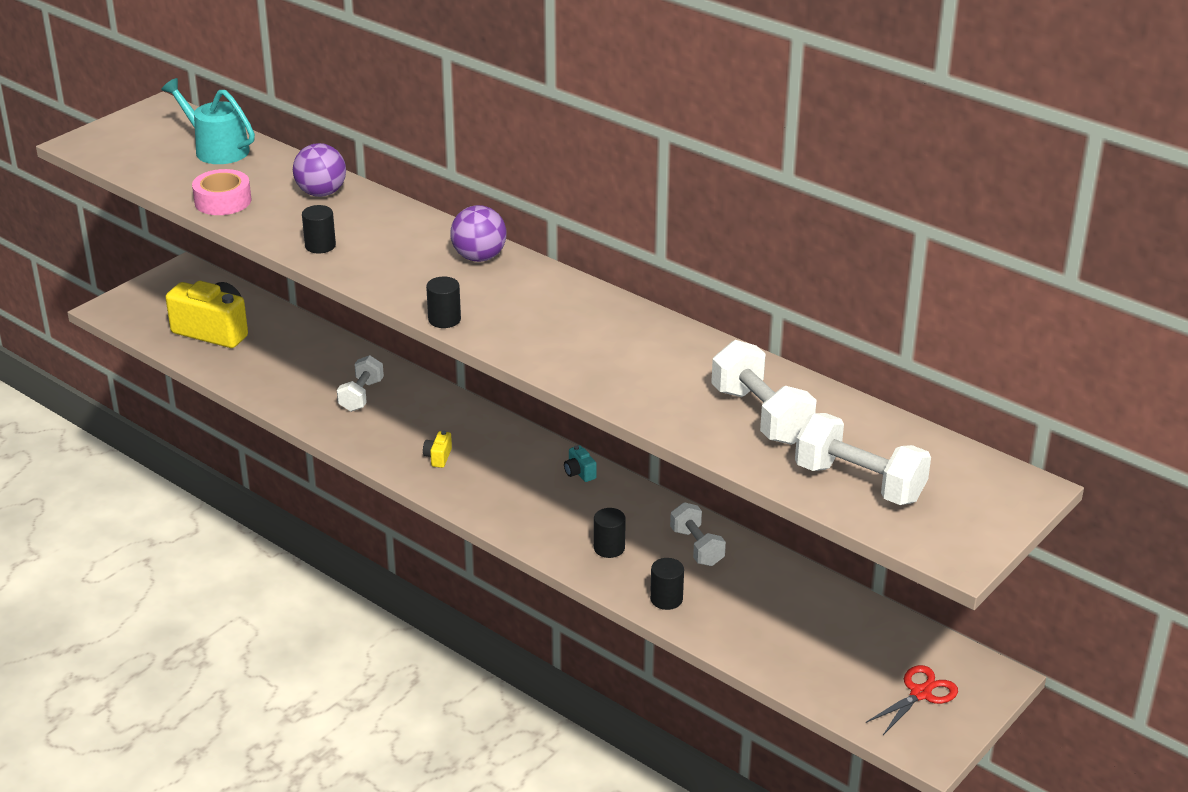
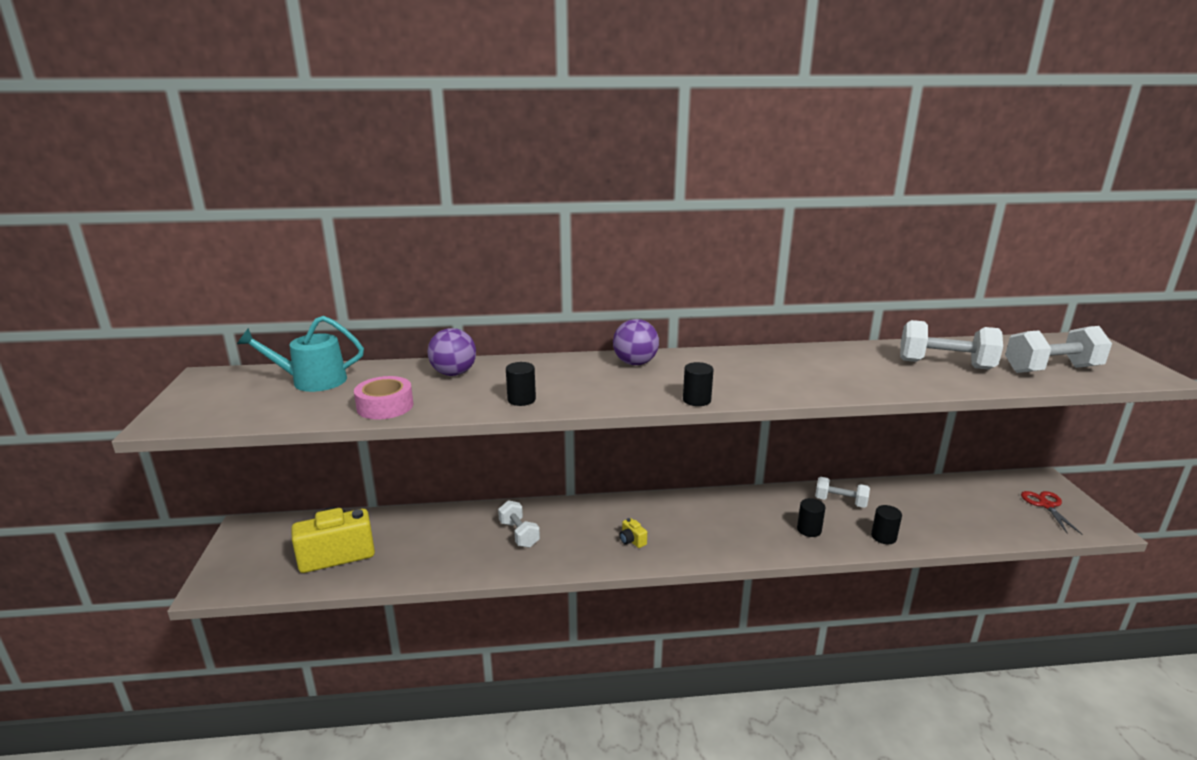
camera: 45 degrees left, 10 degrees down
turquoise camera [564,445,597,482] -> none

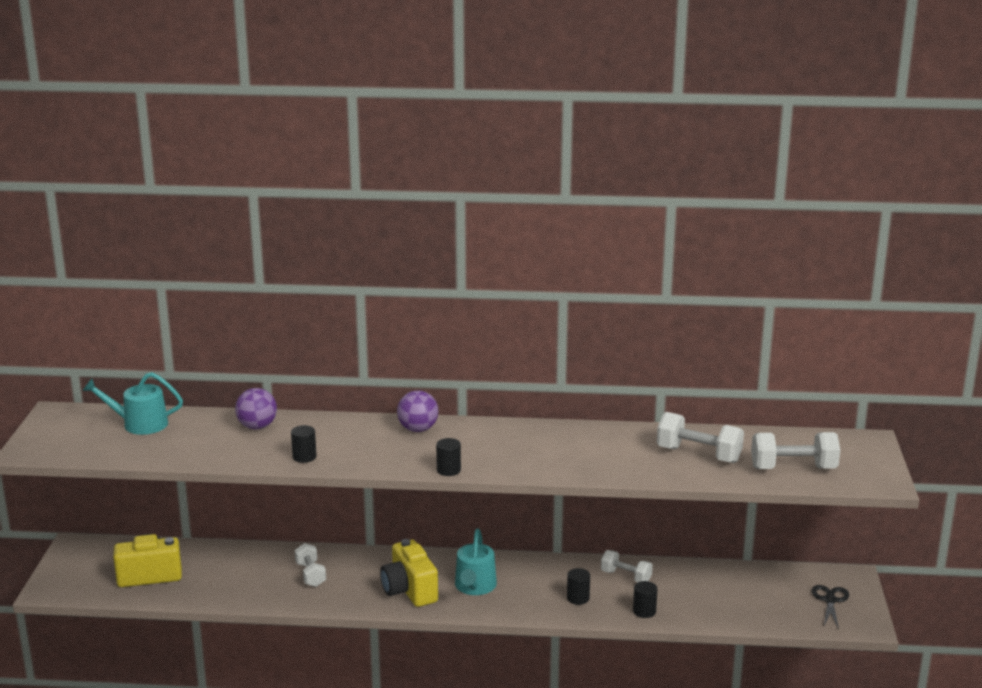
camera: 10 degrees right, 0 degrees up
pink tape [354,376,413,420] -> none
yellow camera [619,518,647,548] -> yellow camera [380,539,438,607], size x2.44
red scissors [1021,491,1082,534] -> black scissors [812,585,849,629]
none -> turquoise watering can [455,529,497,595]

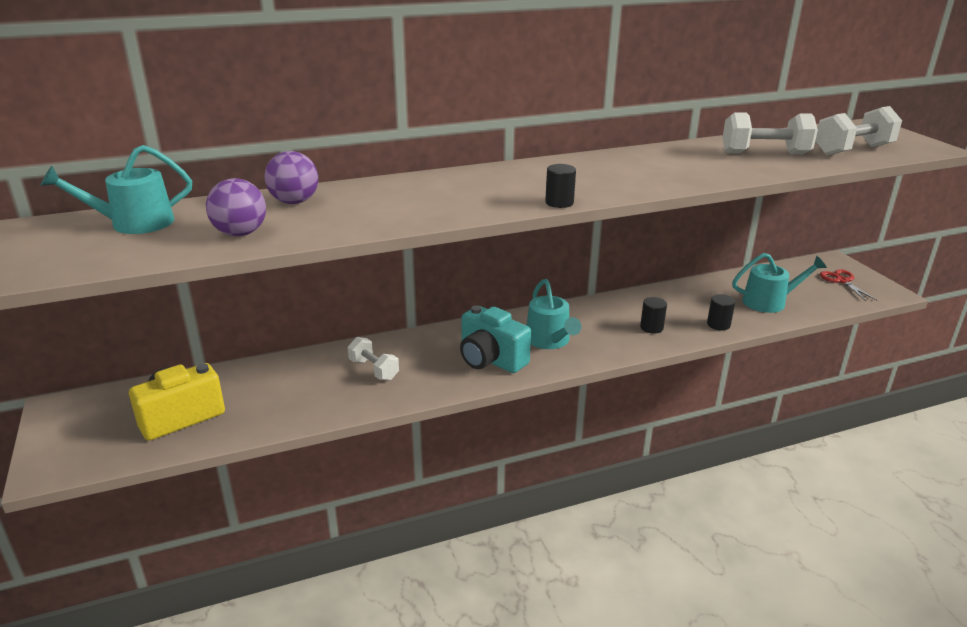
camera: 25 degrees left, 5 degrees up
black cylinder [291,425,317,463] -> none
yellow camera [380,539,438,607] -> turquoise camera [460,305,531,373]
purple ball [397,390,439,432] -> purple ball moved to [206,178,266,236]
white dumbbell [601,550,653,582] -> none
black scissors [812,585,849,629] -> red scissors [820,269,878,301]
none -> turquoise watering can [732,253,827,313]

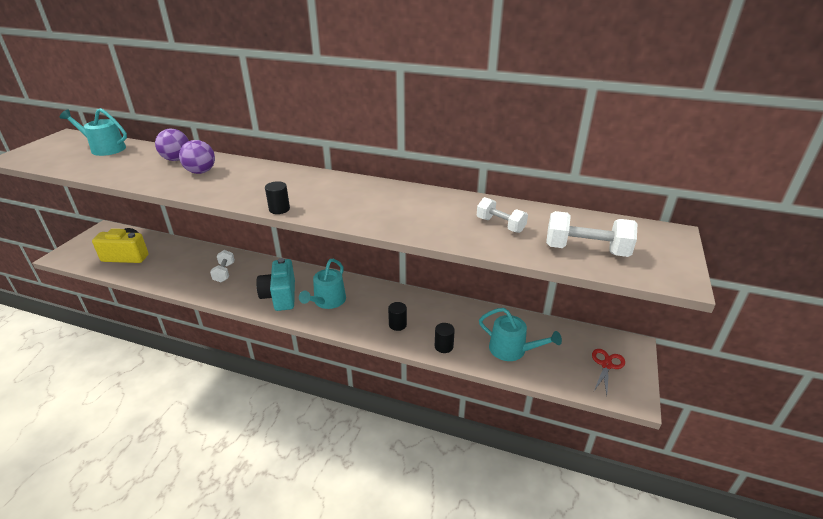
camera: 40 degrees right, 5 degrees up
purple ball [206,178,266,236] -> purple ball moved to [179,140,215,174]
white dumbbell [722,112,818,155] -> white dumbbell [477,197,528,233], size x0.65

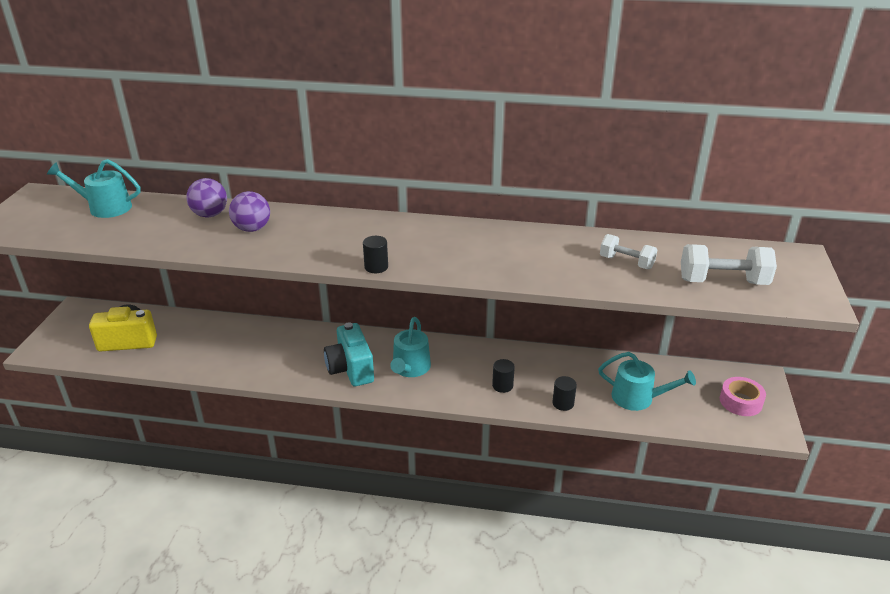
camera: 10 degrees left, 0 degrees up
white dumbbell [210,250,235,282] -> none
red scissors [592,349,625,395] -> pink tape [720,377,766,416]

